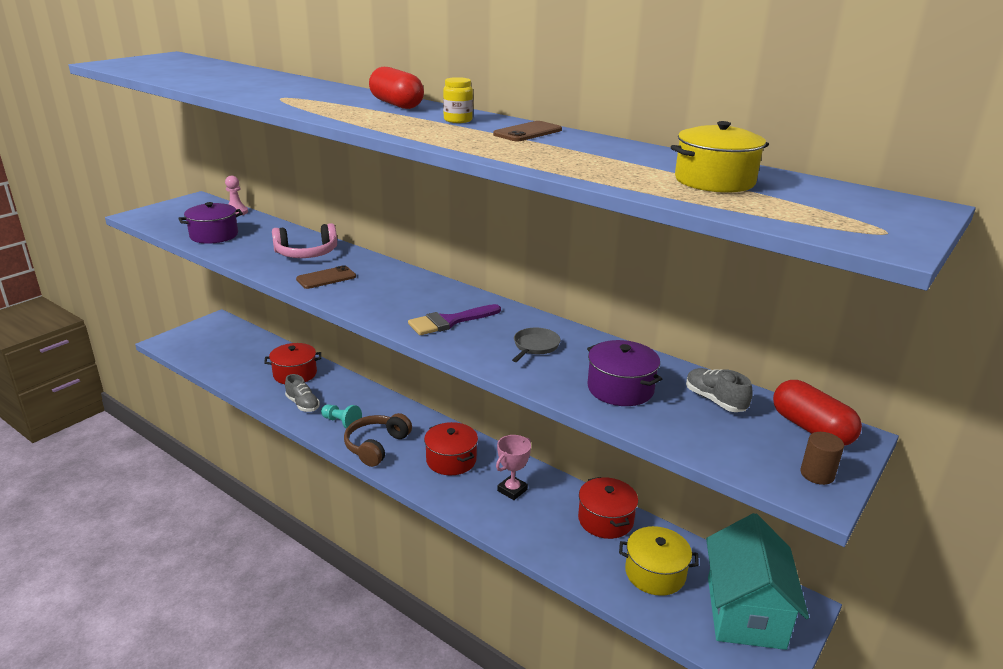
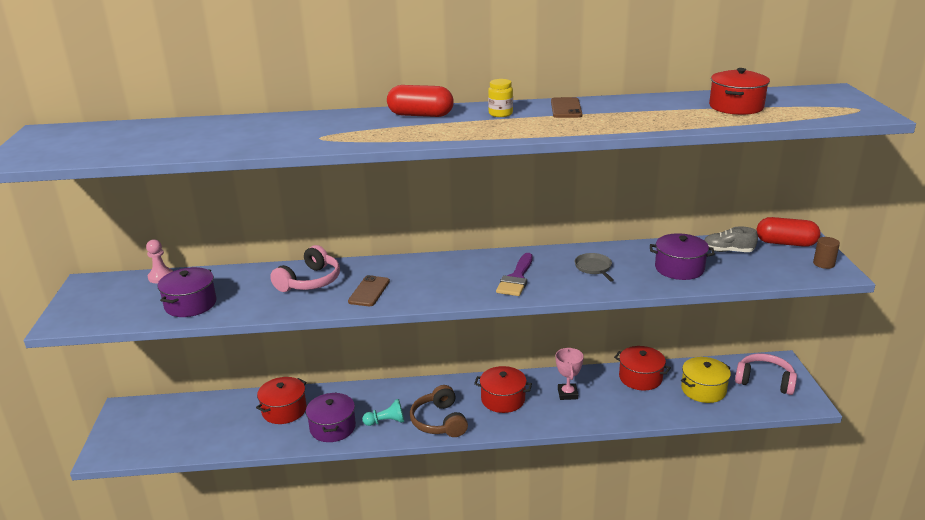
camera: 40 degrees left, 0 degrees up
grey shoe [285,374,320,412] -> purple pot [306,392,356,442]
yellow pot [671,121,769,193] -> red pot [709,68,770,115]
turquoise house [706,513,809,650] -> pink headphones [735,354,797,395]

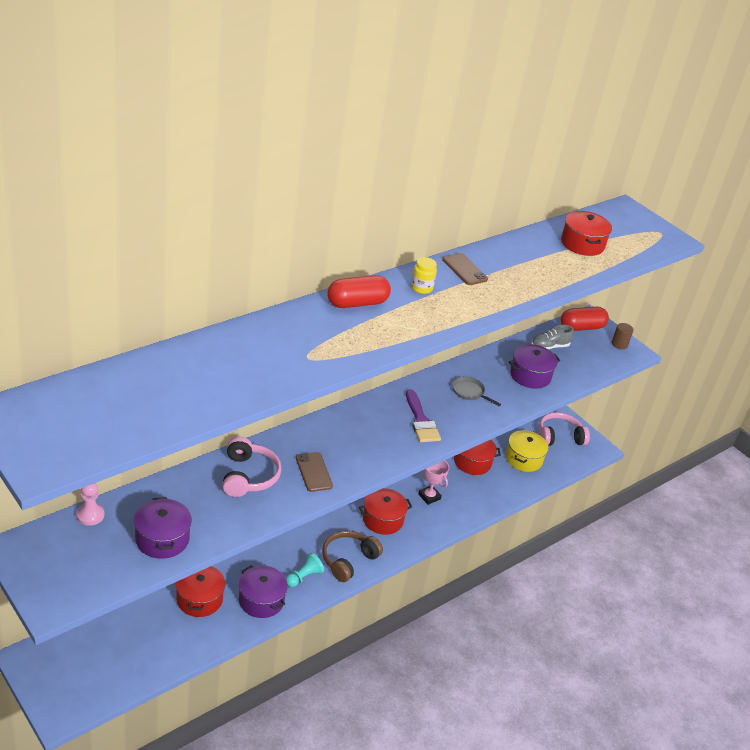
camera: 40 degrees left, 10 degrees up
brown headphones [410,385,468,437] -> brown headphones turned 90 degrees clockwise [322,530,383,582]

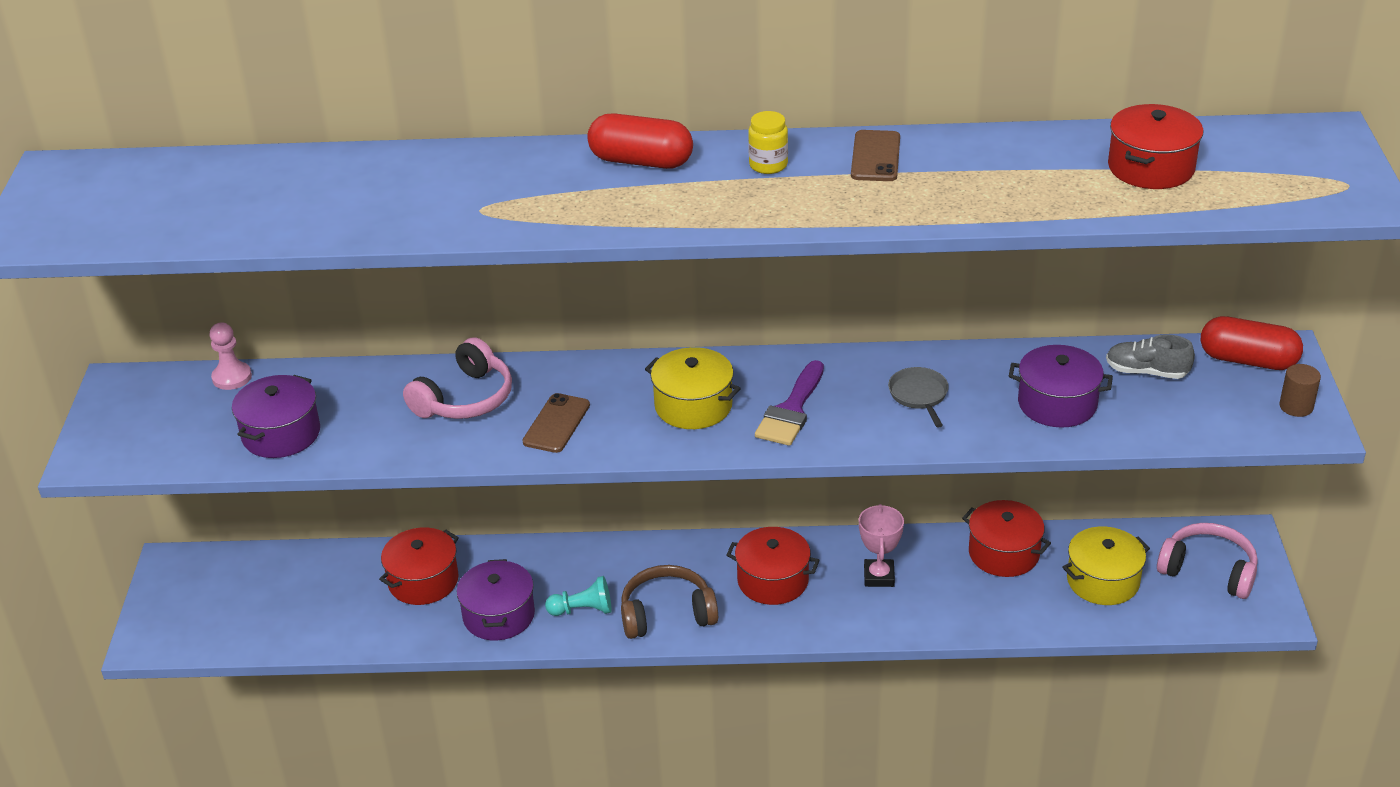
camera: 45 degrees right, 0 degrees up
none -> yellow pot [645,347,741,429]

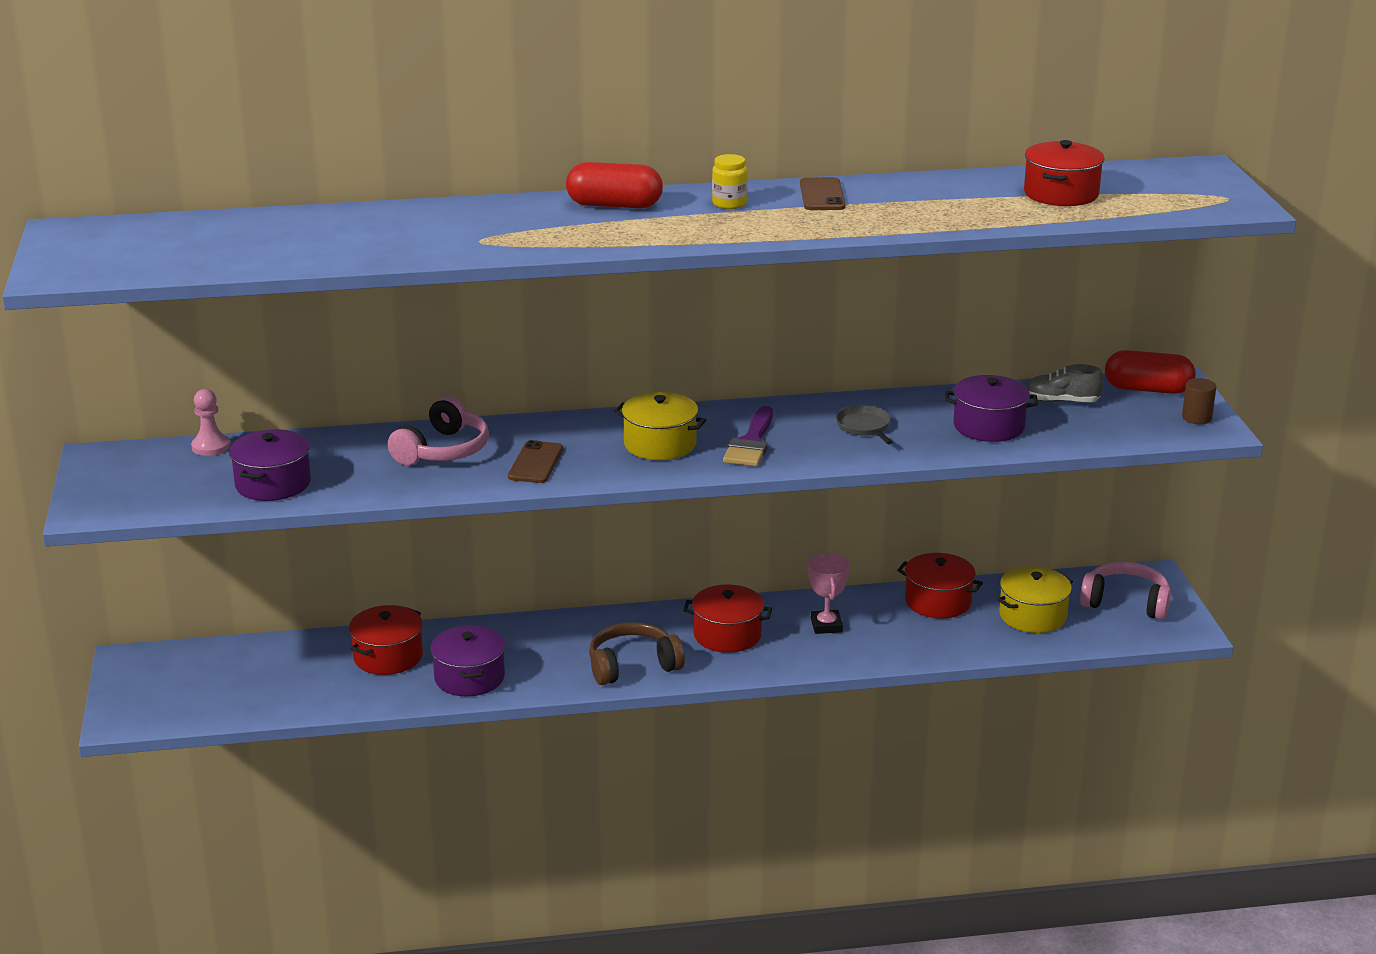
camera: 10 degrees left, 10 degrees down
turquoise pawn [545,576,612,616] -> none

